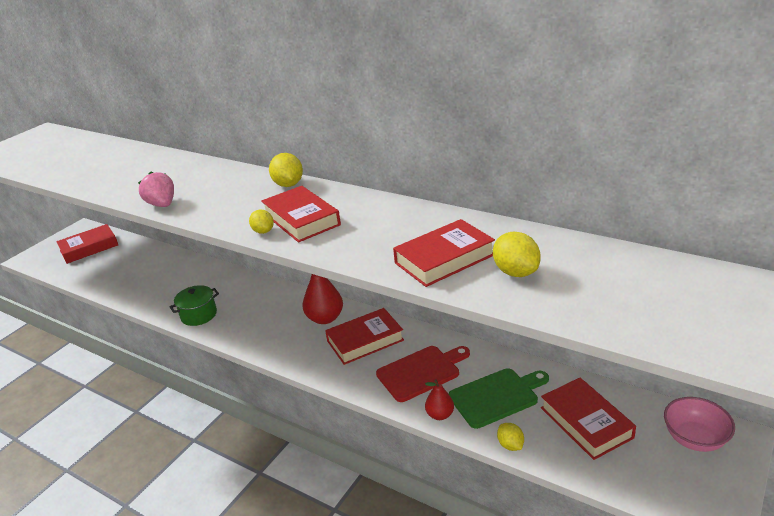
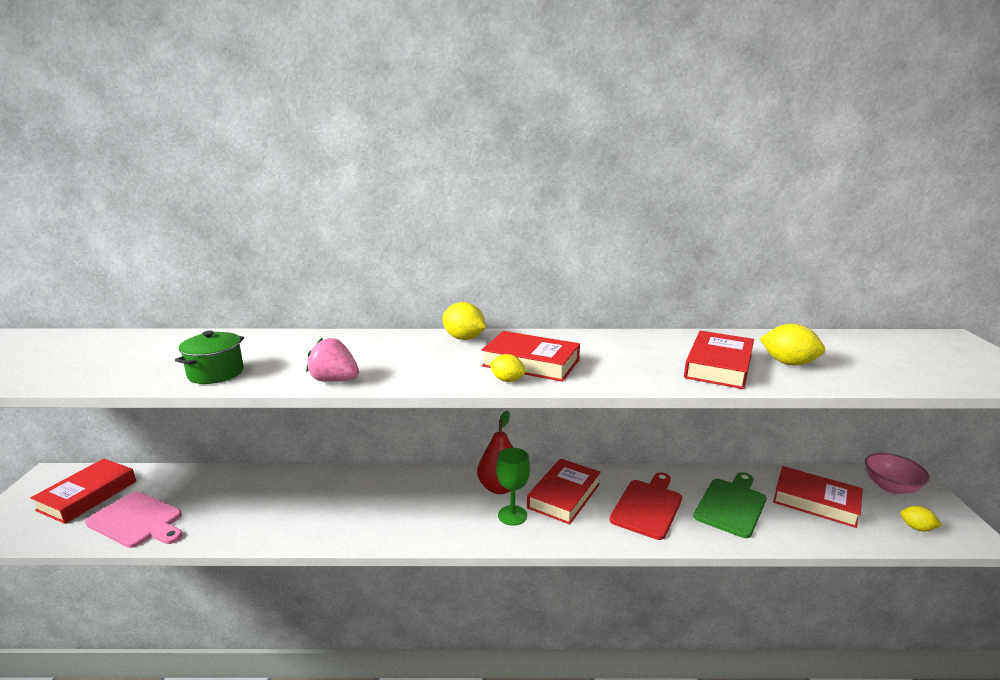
camera: 35 degrees left, 10 degrees down
green pot [170,285,219,326] -> green pot moved to [175,331,244,384]
red pear [425,380,454,420] -> none
yellow lemon [497,423,524,451] -> yellow lemon moved to [900,506,942,531]
none -> pink cutting board [85,492,183,548]
none -> green goblet [496,448,530,526]

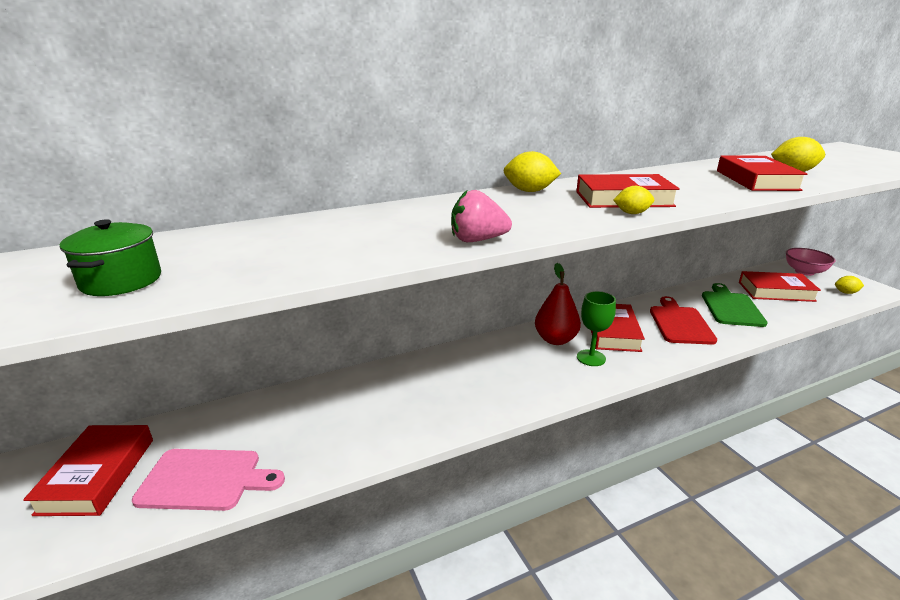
camera: 25 degrees left, 5 degrees up
green pot [175,331,244,384] -> green pot moved to [60,219,161,296]

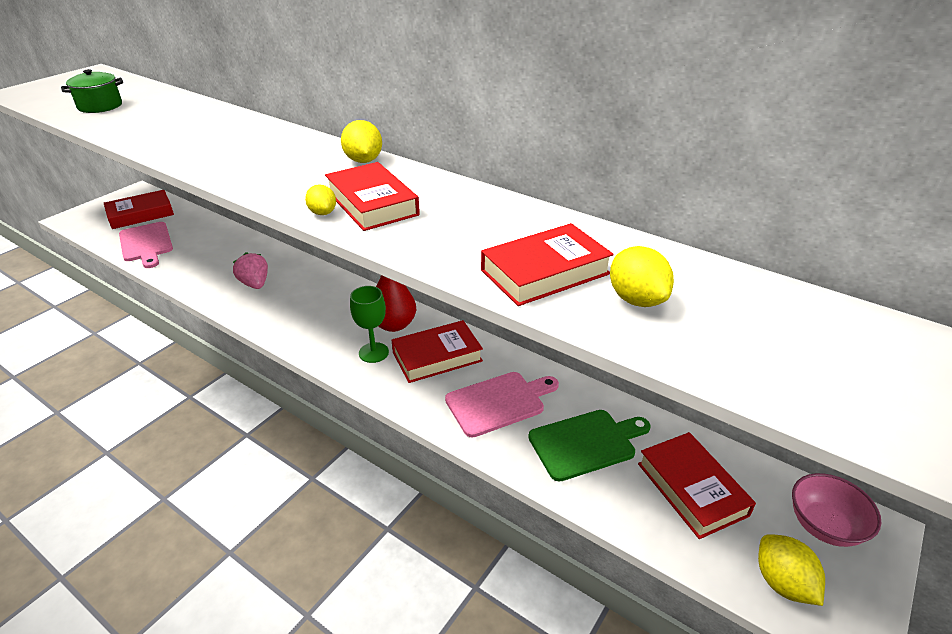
camera: 60 degrees right, 10 degrees up
pink strawberry [451,190,512,242] -> pink strawberry moved to [233,252,268,289]
red cutting board [650,296,717,345] -> pink cutting board [445,372,559,438]
yellow lemon [835,276,864,294] -> yellow lemon [758,534,825,606], size x1.58

